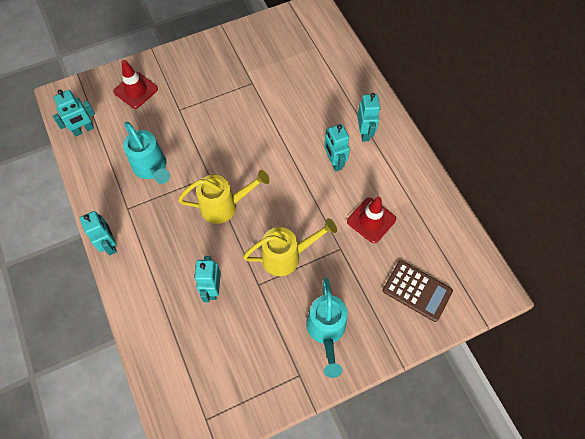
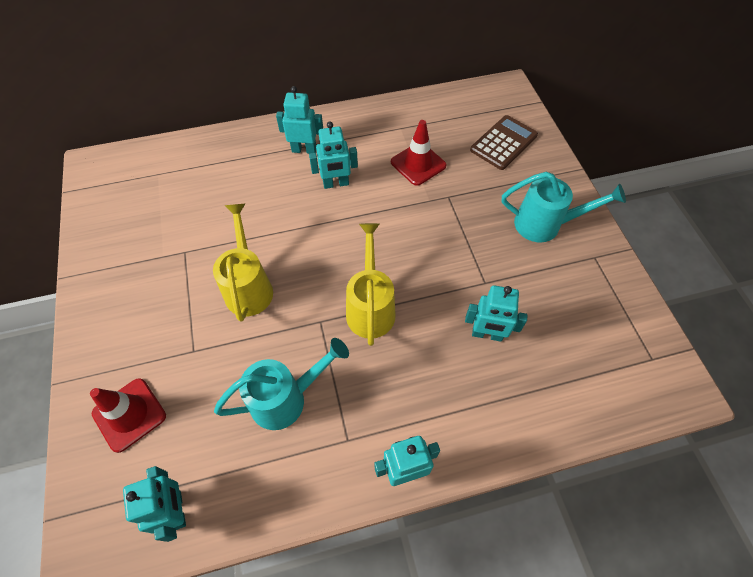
camera: 80 degrees left, 5 degrees down
yellow watering can [243,218,337,276] -> yellow watering can moved to [213,203,273,322]

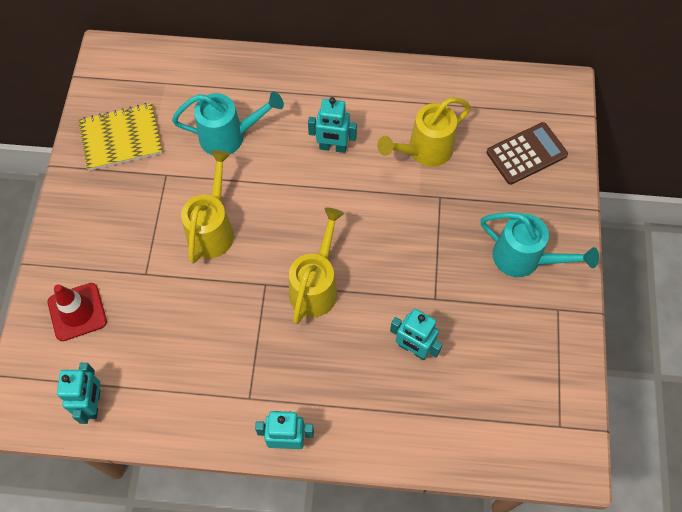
camera: 20 degrees right, 5 degrees up
turquoise watering can [214,338,349,430] -> turquoise watering can moved to [172,92,284,155]
turquoise robot [276,86,323,154] -> none
red traffic cone [391,120,447,186] -> yellow watering can [377,97,471,166]
none -> yellow notebook [78,103,163,171]

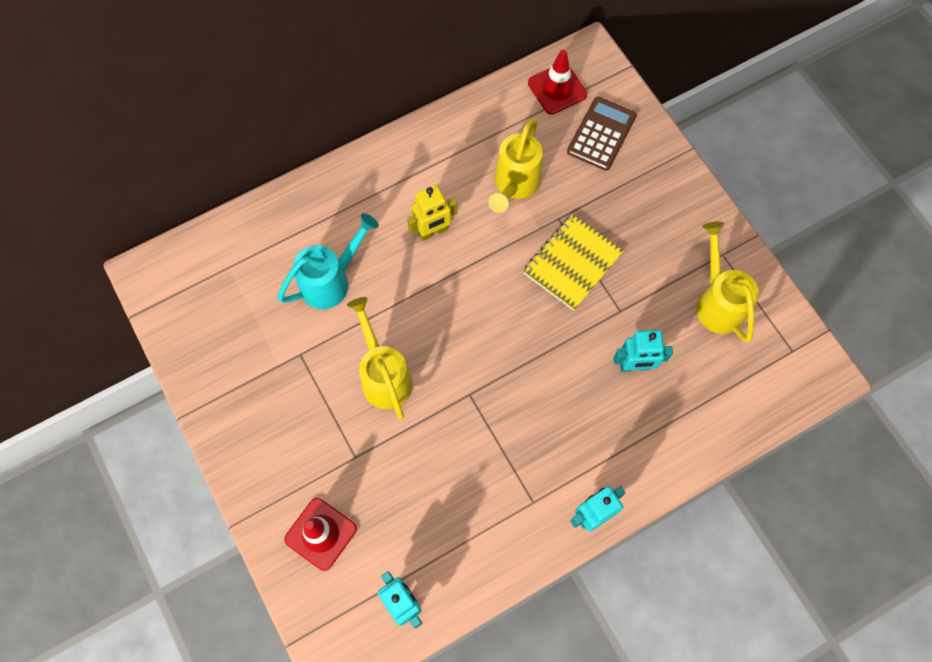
camera: 35 degrees left, 5 degrees up
yellow notebook [78,103,163,171] -> yellow notebook moved to [523,214,623,311]
yellow watering can [289,208,344,324] -> yellow watering can moved to [696,222,759,342]
turquoise robot [308,97,357,153] -> yellow robot [407,185,457,241]
turquoise watering can [480,212,599,277] -> none
none -> red traffic cone [528,50,587,115]

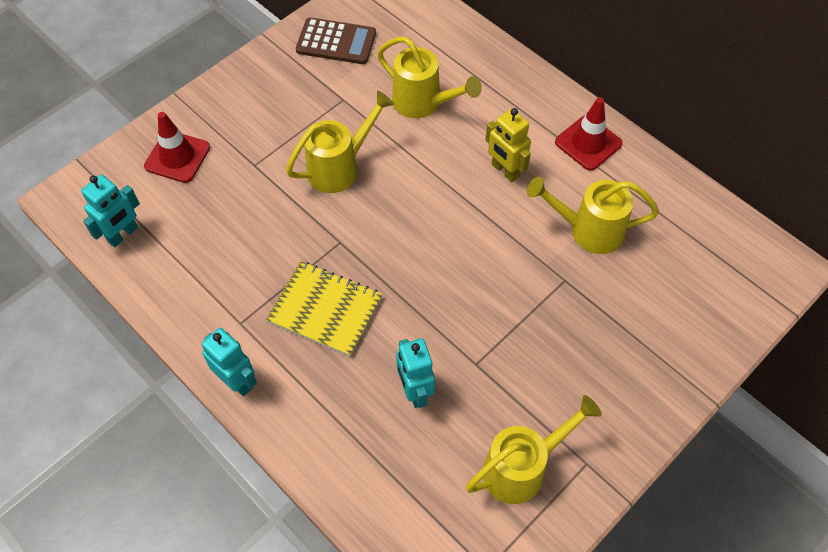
camera: 75 degrees right, 10 degrees down
turquoise watering can [278,213,379,309] -> yellow watering can [377,37,482,118]
yellow notebook [523,214,623,311] -> yellow notebook moved to [266,261,383,357]
red traffic cone [528,50,587,115] -> red traffic cone moved to [555,97,623,171]
brown calculator [567,97,637,171] -> brown calculator moved to [296,17,376,64]

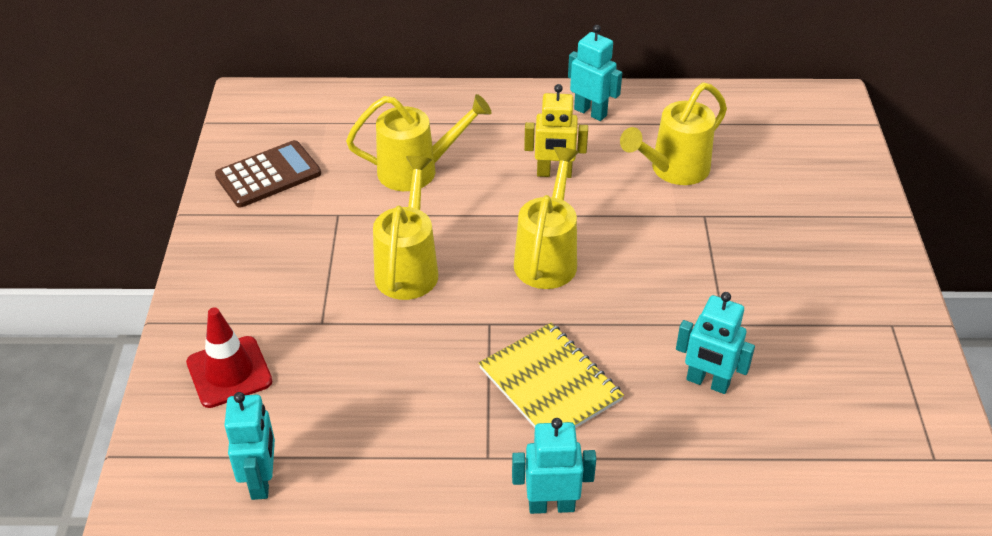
camera: 45 degrees left, 15 degrees down
yellow notebook [266,261,383,357] -> yellow notebook turned 75 degrees clockwise [479,322,624,428]
yellow watering can [465,395,602,504] -> yellow watering can moved to [514,147,579,289]
red traffic cone [555,97,623,171] -> turquoise robot [568,25,622,121]

